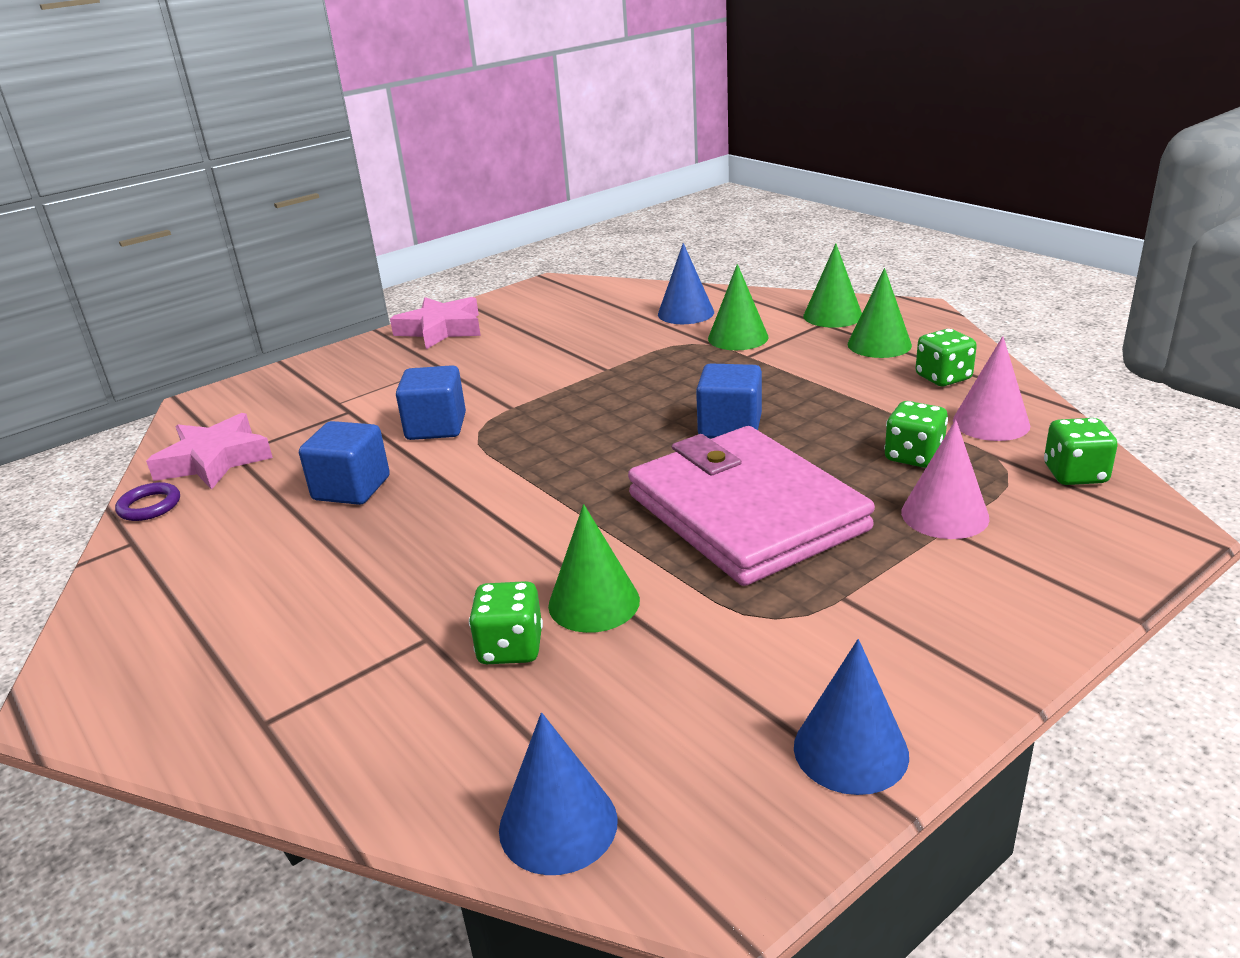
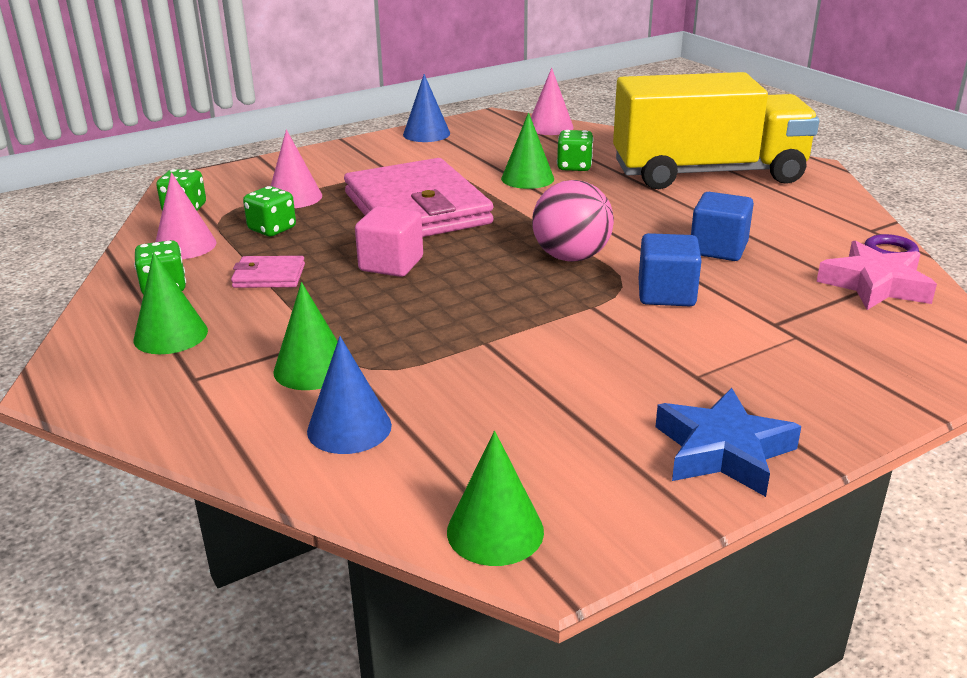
camera: 175 degrees left, 0 degrees up
pink star [390,297,481,349] -> blue star [655,388,801,497]
blue cone [499,713,618,875] -> pink cone [531,68,574,135]
blue cube [696,363,762,439] -> pink cube [355,206,423,277]
green cone [803,244,862,328] -> green cone moved to [447,431,544,566]
none -> pink wallet [231,256,305,288]
none -> pink ball [532,180,614,262]
none -> yellow truck [613,72,819,189]

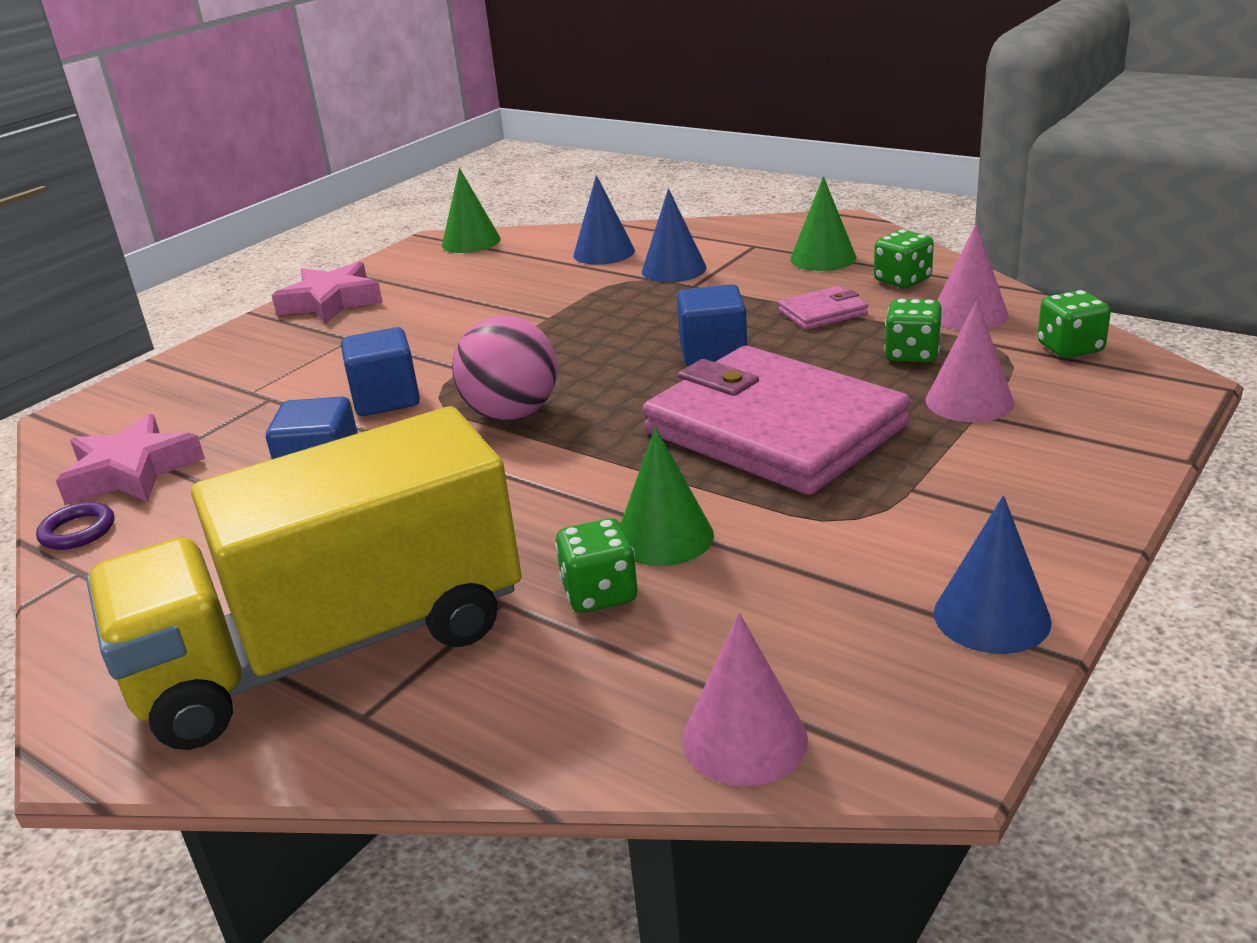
camera: 160 degrees right, 0 degrees up
green cone [273,282,338,390] -> blue cone [642,189,707,282]
pink cube [355,206,423,277] -> blue cube [677,284,747,367]
blue star [655,388,801,497] -> pink star [271,261,383,324]

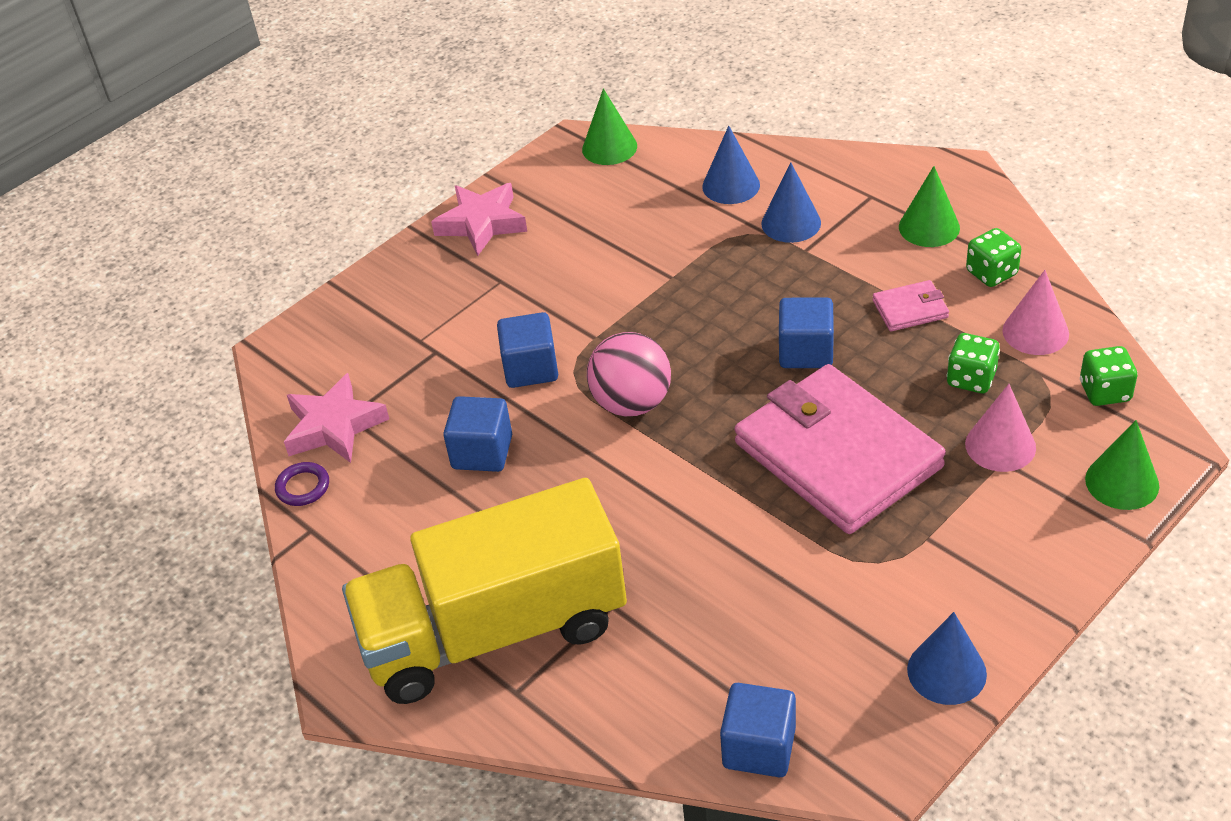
camera: 10 degrees right, 15 degrees up
green dice [555,518,637,613] -> none
green cone [621,427,714,566] -> green cone moved to [1085,420,1159,510]
pink cone [682,613,808,786] -> blue cube [720,683,796,777]

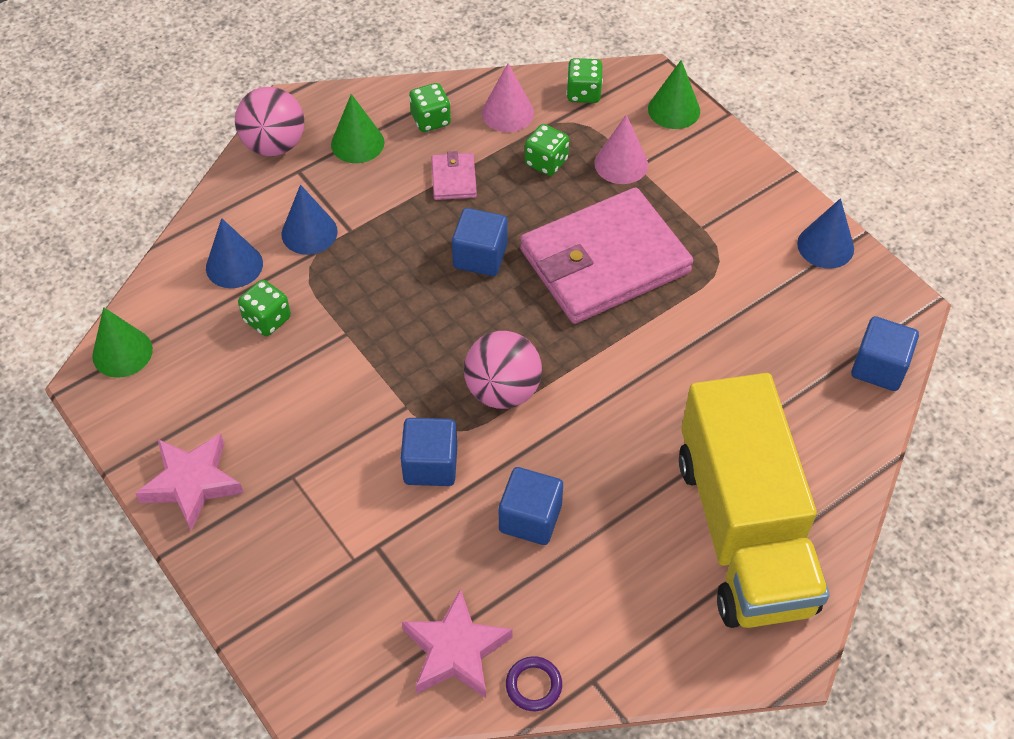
camera: 85 degrees left, 10 degrees up
none -> pink ball [235,87,305,156]
none -> green dice [238,280,291,336]

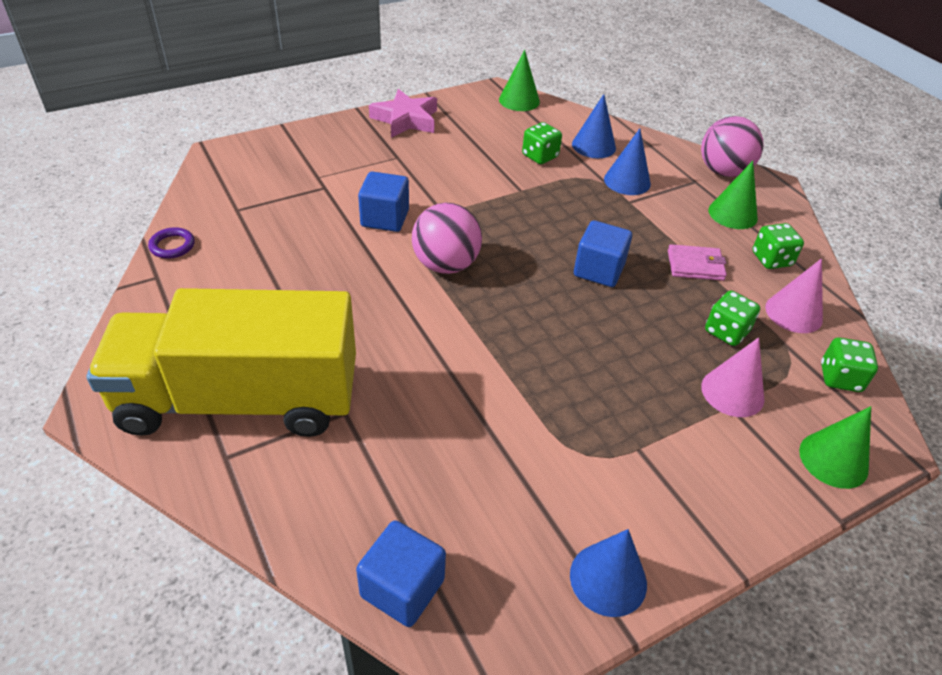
camera: 95 degrees right, 10 degrees down
pink star [402,588,512,698] -> none
blue cube [499,467,563,545] -> none
pink wallet [520,187,693,324] -> none

